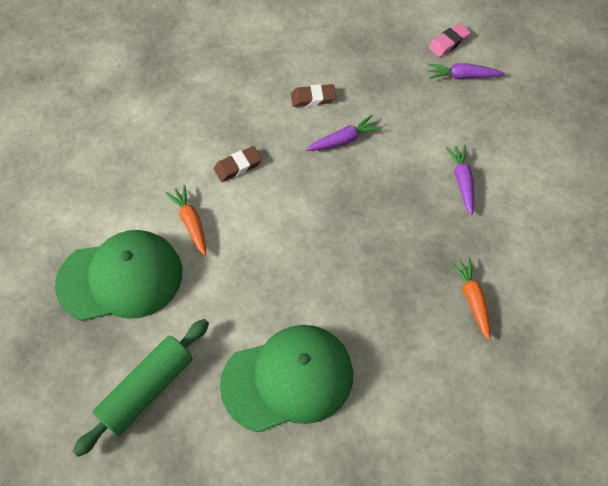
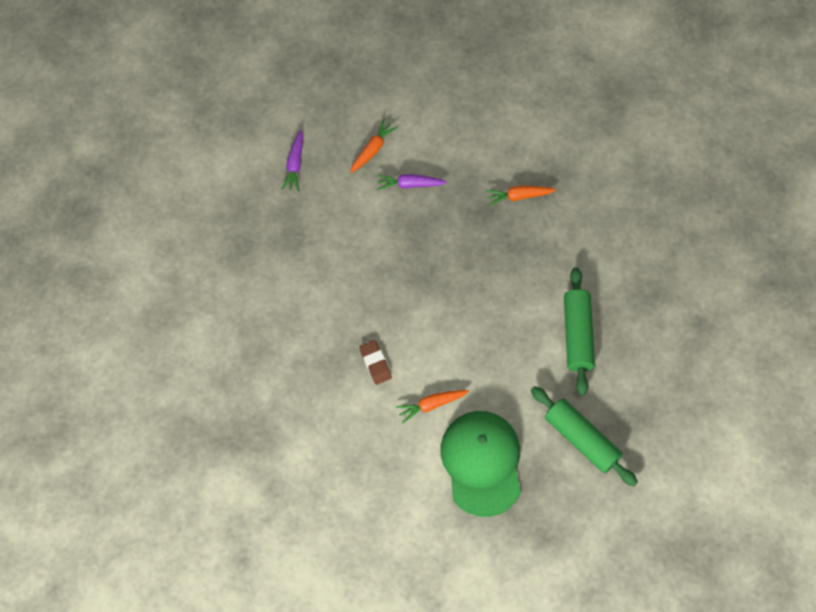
camera: 85 degrees left, 5 degrees up
green cap [220,325,353,432] -> green rolling pin [564,267,595,396]
brown eraser [291,84,336,107] -> none
purple carrot [306,115,382,151] -> none
pink eraser [428,23,471,57] -> none
none -> orange carrot [350,119,398,173]

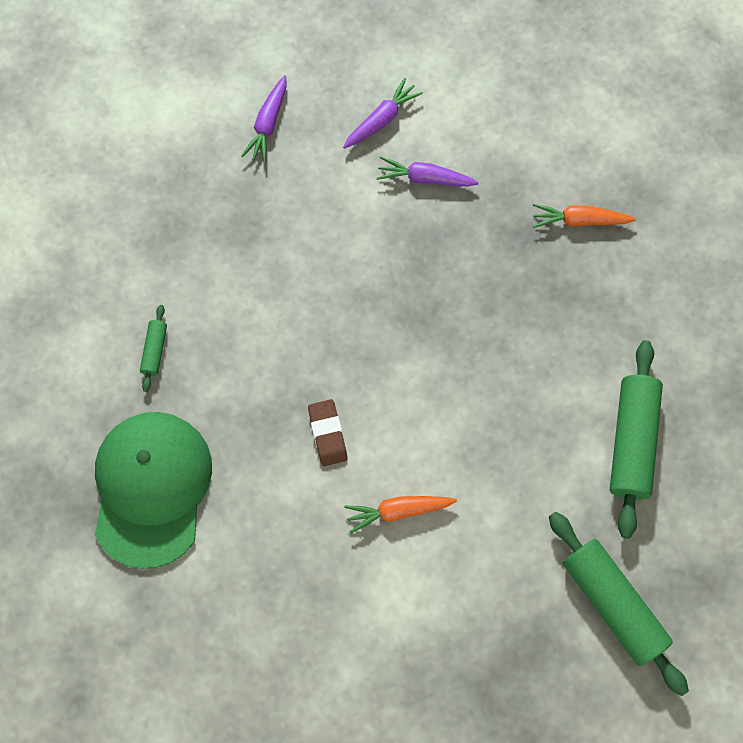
camera: 10 degrees right, 5 degrees up
orange carrot [350,119,398,173] -> purple carrot [343,78,423,149]
green cap [441,411,521,517] -> green cap moved to [95,412,212,569]
none -> green rolling pin [140,305,167,392]

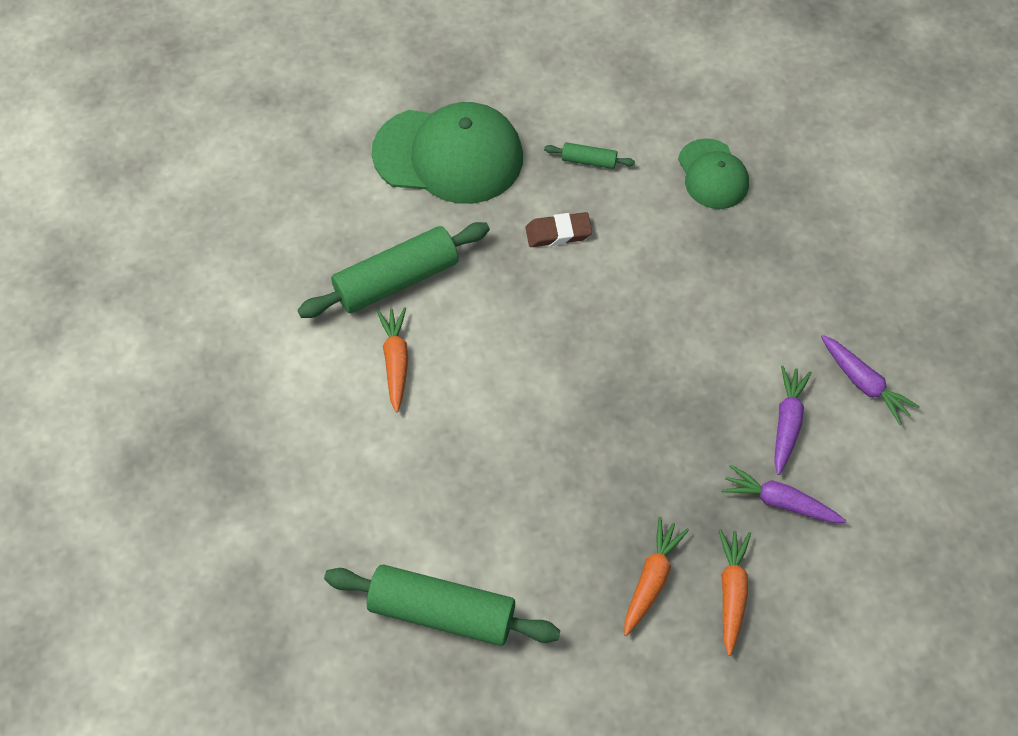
camera: 95 degrees right, 10 degrees down
purple carrot [241,75,287,163] -> purple carrot moved to [721,464,846,523]
brown eraser [308,399,348,466] -> brown eraser moved to [525,212,592,247]
green rolling pin [549,512,689,696] -> green rolling pin moved to [298,222,490,318]
none -> orange carrot [624,517,689,636]
none -> green cap [678,138,749,209]

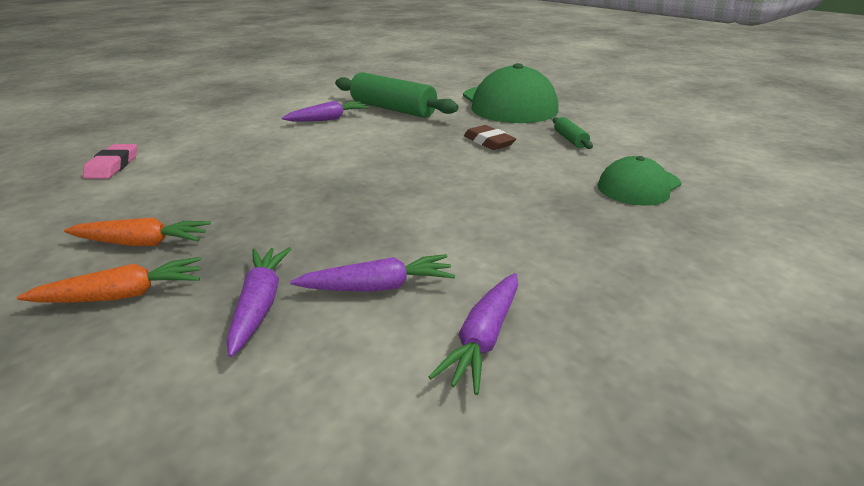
camera: 65 degrees right, 30 degrees down
green rolling pin [324,564,560,646] -> pink eraser [83,144,137,179]
orange carrot [377,307,408,413] -> purple carrot [282,101,369,122]

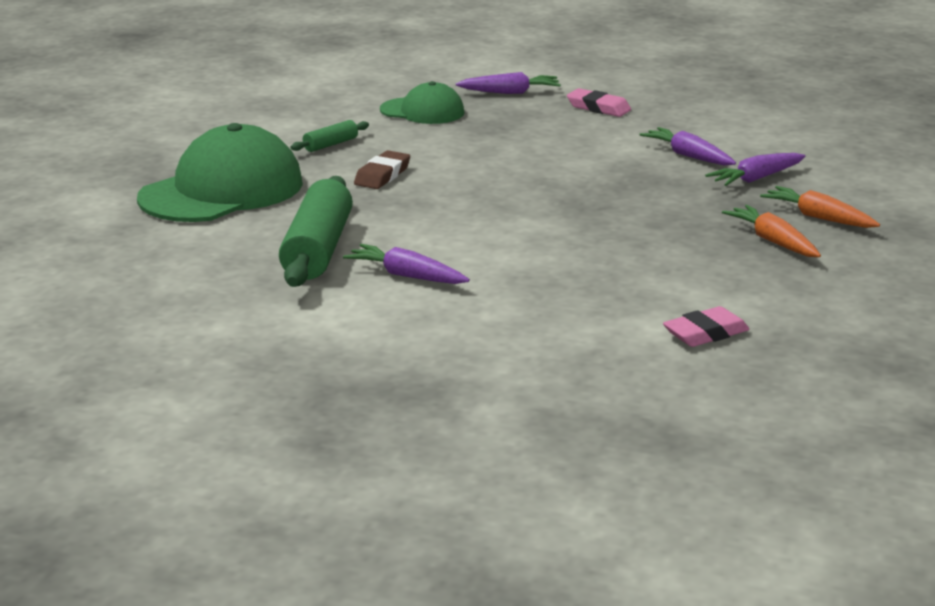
camera: 120 degrees left, 5 degrees down
purple carrot [429,273,518,395] -> purple carrot moved to [456,72,561,94]
none -> pink eraser [567,88,631,117]

